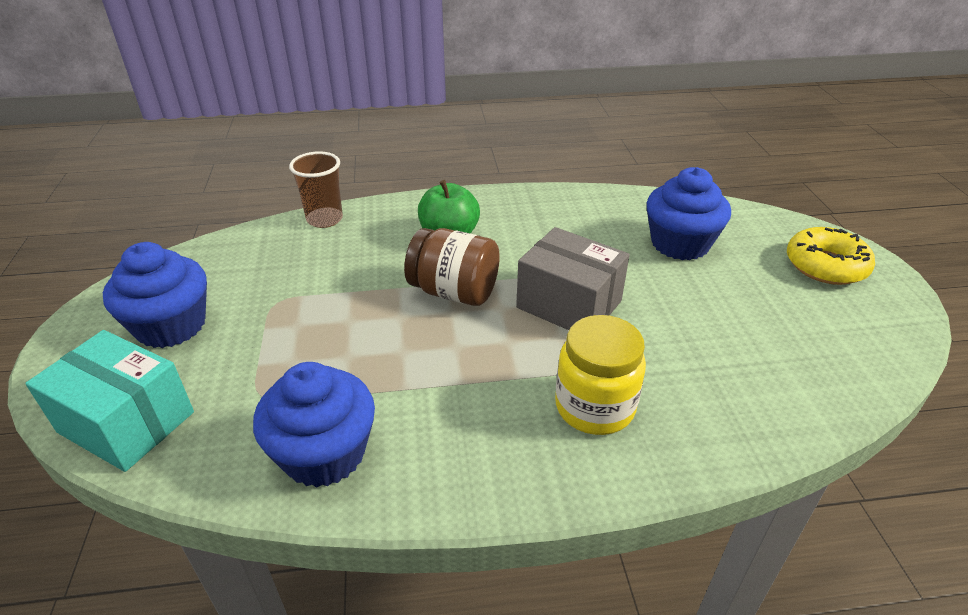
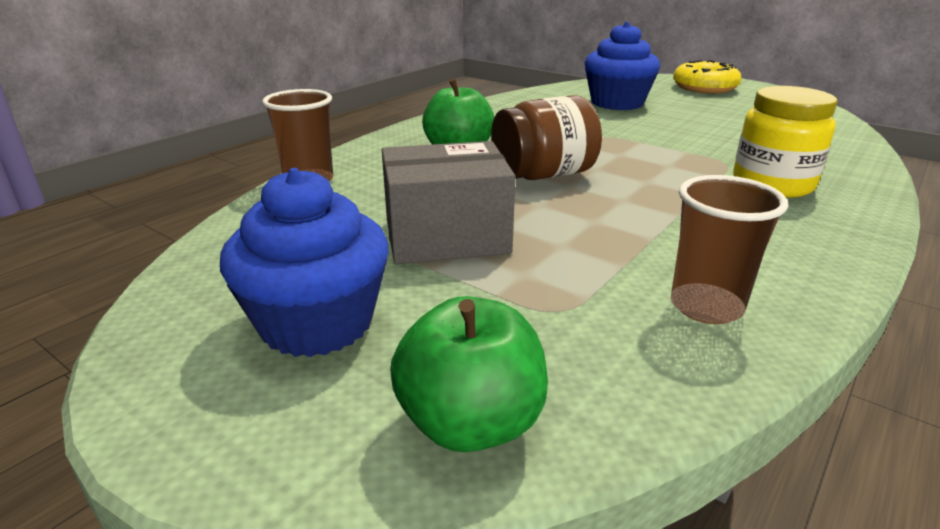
camera: 45 degrees left, 10 degrees down
turquoise box [25,330,194,472] -> green apple [390,296,548,452]
blue cupcake [253,362,375,488] -> brown cup [671,175,788,324]
grey box [516,227,630,330] -> grey box moved to [382,141,515,264]

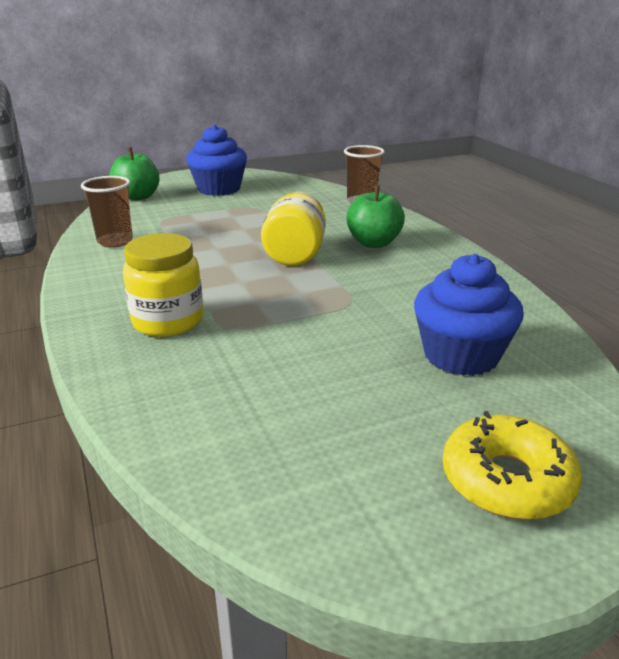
camera: 120 degrees right, 0 degrees up
grey box [382,141,515,264] -> none
brown jar [491,95,602,180] -> yellow jar [261,192,326,266]

